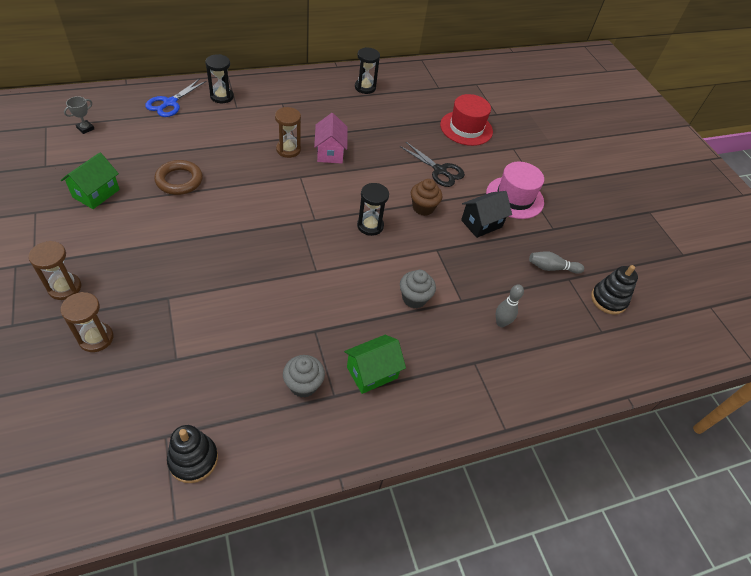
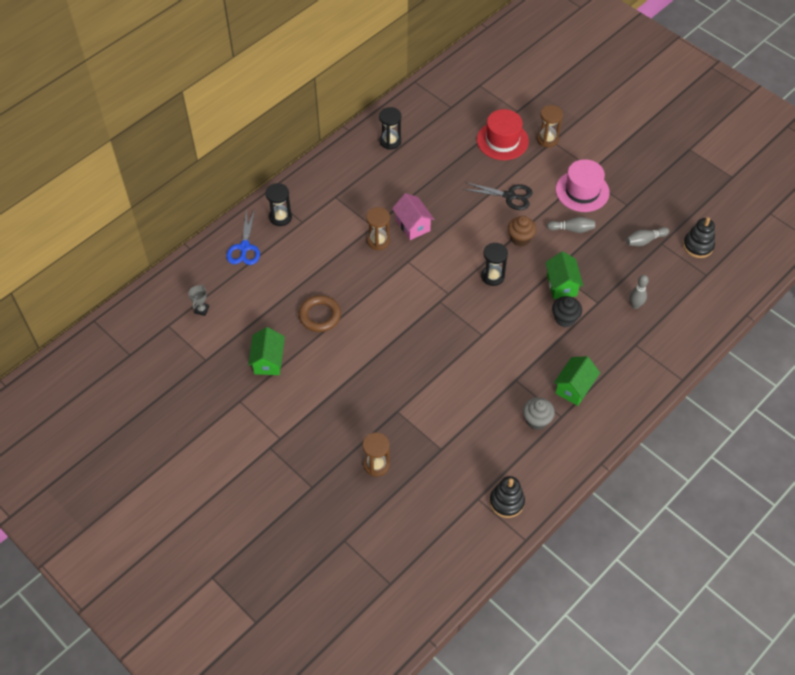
camera: 20 degrees left, 5 degrees up
brown hourglass [28,241,81,300] -> brown hourglass moved to [537,105,563,147]
grey cupcake [400,270,436,308] -> black cupcake [552,296,582,327]
black house [461,191,512,238] -> grey bowling pin [547,217,595,233]
none -> green house [545,252,583,299]

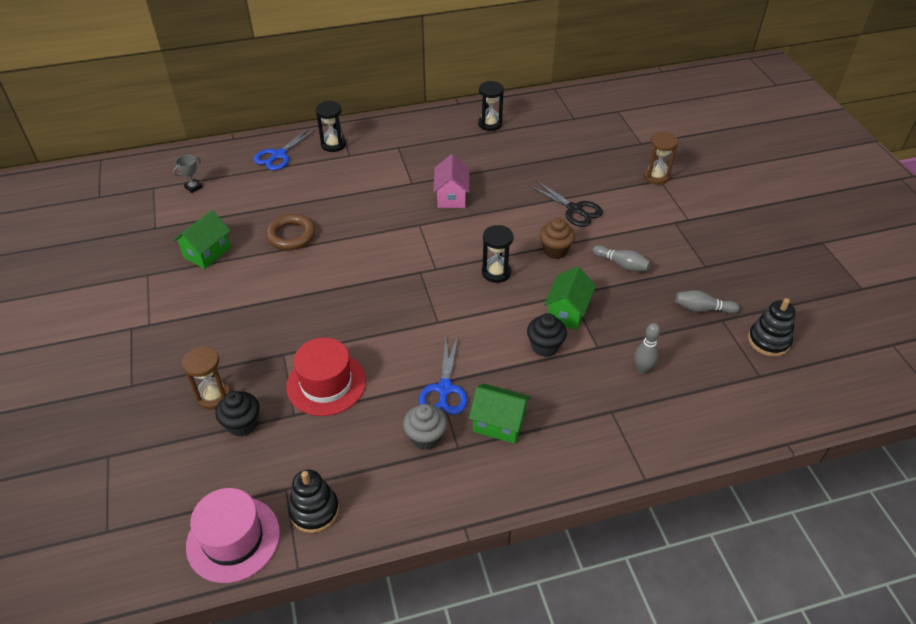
camera: 30 degrees right, 10 degrees down
brown hourglass [366,207,390,250] -> none
red hat [477,109,529,160] -> red hat moved to [286,338,366,416]
green house [554,356,600,406] -> green house turned 45 degrees clockwise [469,383,531,444]
pink hat [556,159,610,212] -> pink hat moved to [186,488,280,583]
none -> black cupcake [216,391,260,437]
none -> blue scissors [419,336,467,415]

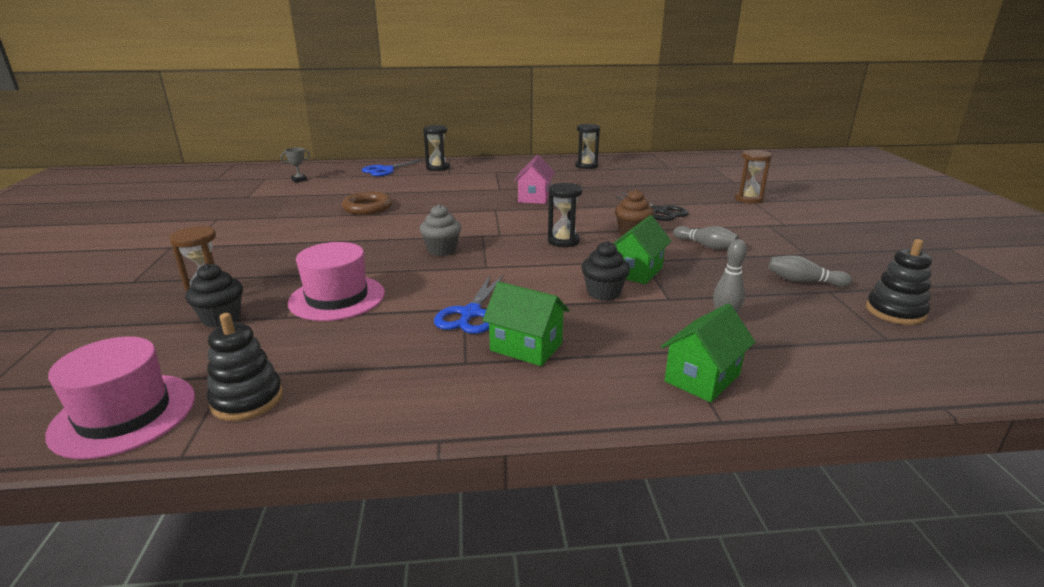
camera: 10 degrees right, 20 degrees down
green house [173,210,231,269] -> green house moved to [661,303,755,402]
red hat [286,338,366,416] -> pink hat [288,242,385,321]
grey cupcake [403,404,447,450] -> grey cupcake moved to [420,204,461,256]

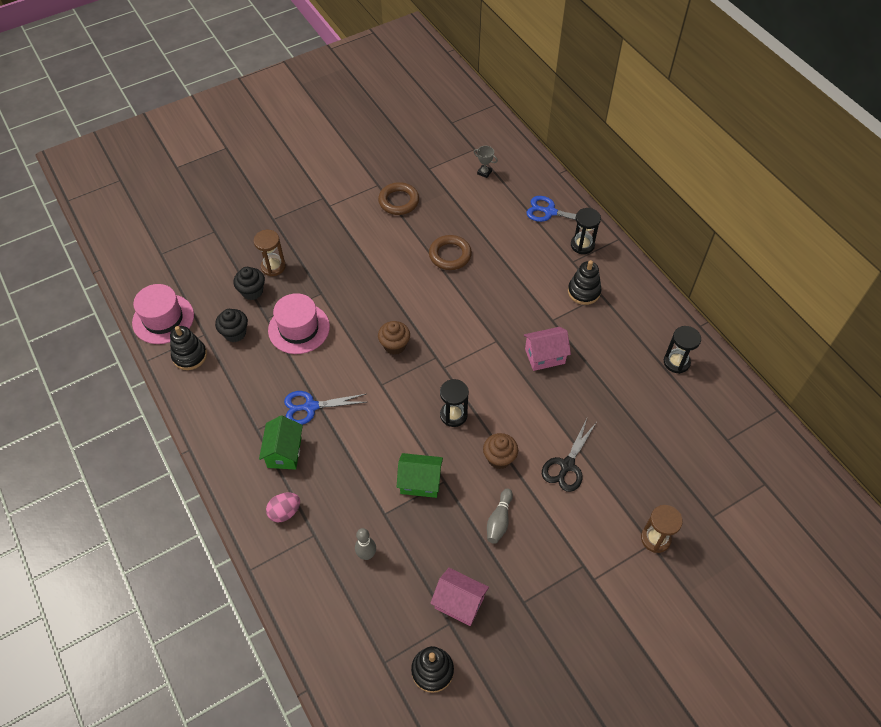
camera: 65 degrees right, 30 degrees up
grey cupcake [420,204,461,256] -> brown cupcake [378,321,410,355]
black cupcake [582,241,630,301] -> black cupcake moved to [215,309,248,342]
green house [661,303,755,402] -> none
grey bowling pin [768,255,852,287] -> pink house [430,568,489,626]
none -> pink egg [266,493,300,522]
none -> brown ring [378,182,419,215]
none -> black stacking toy [568,260,602,305]

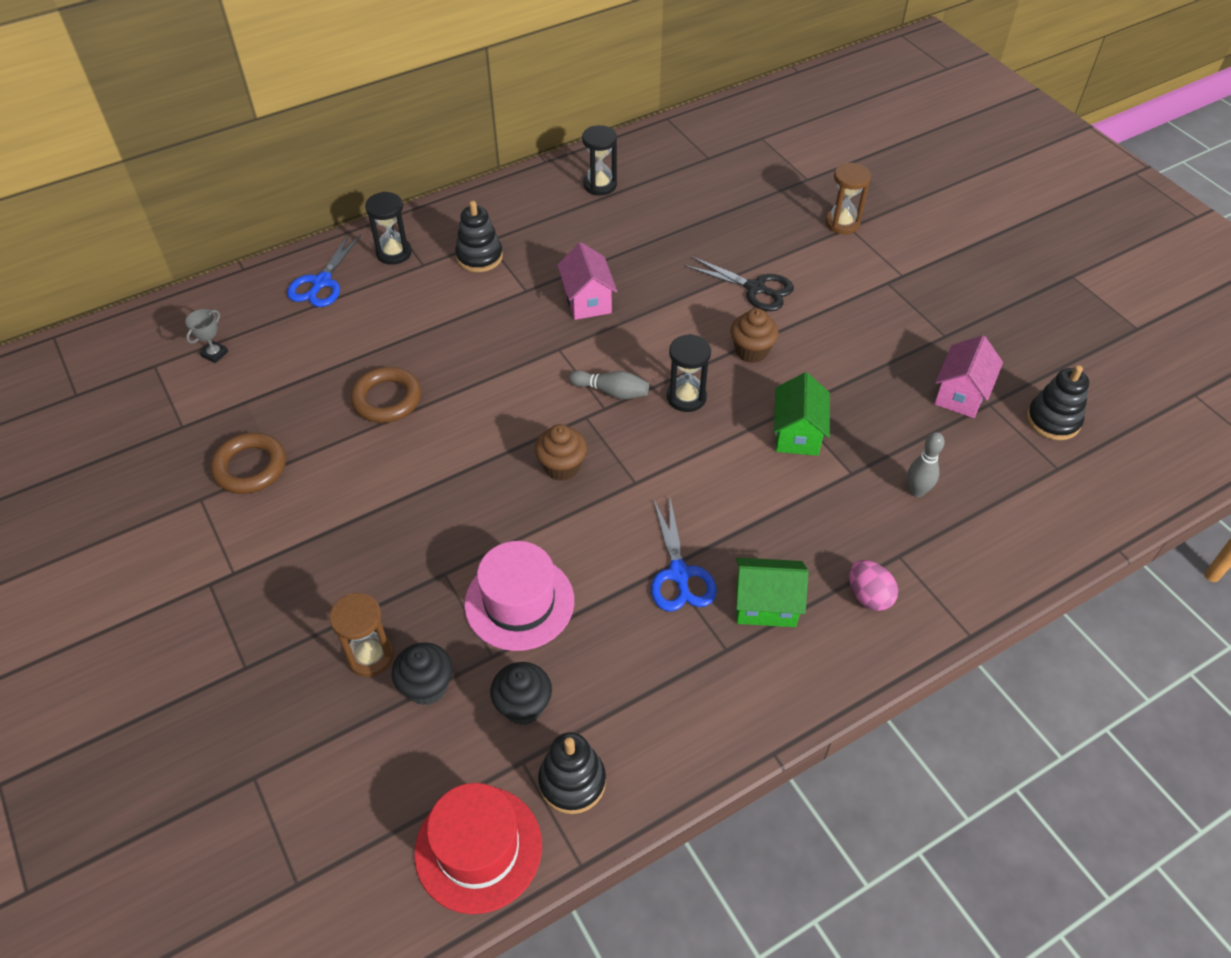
camera: 90 degrees left, 5 degrees down
pink hat [132,284,194,344] -> red hat [414,783,542,914]
grey bowling pin [487,489,513,544] -> grey bowling pin moved to [569,370,649,399]

